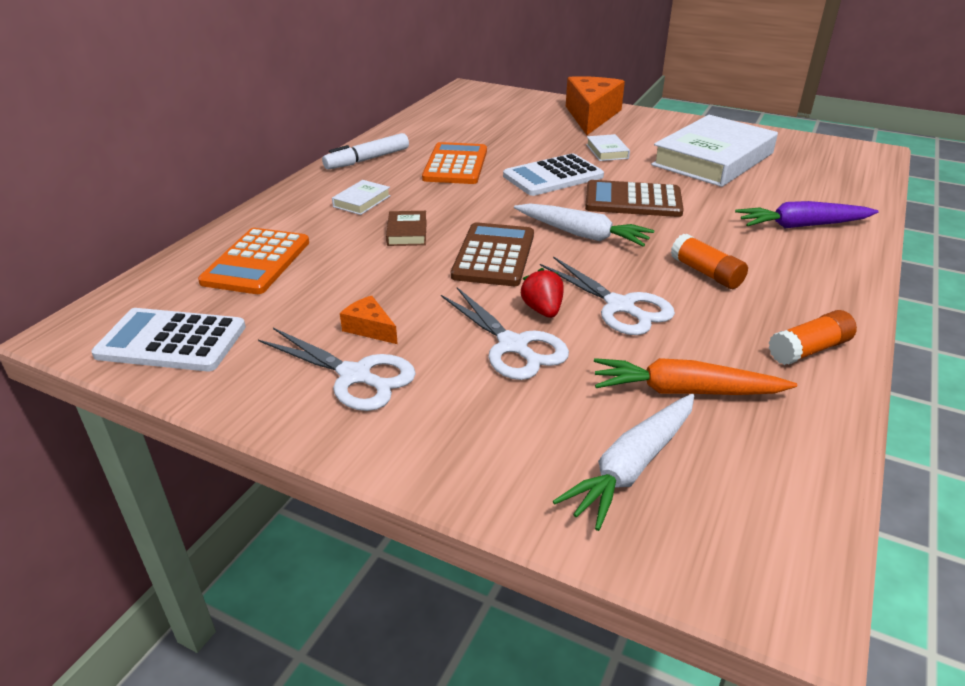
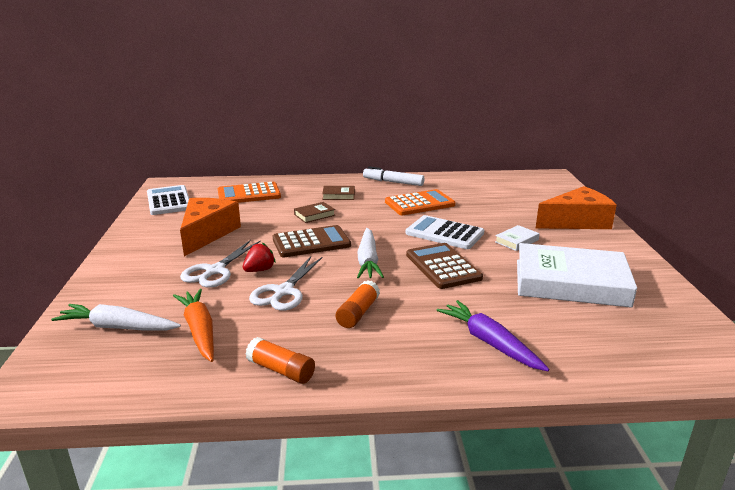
camera: 60 degrees right, 10 degrees down
white scissors [258,328,416,411] -> none
white book [332,180,391,215] -> brown book [322,186,355,200]
orange cheese [340,296,398,344] -> orange cheese [180,198,241,256], size x2.25

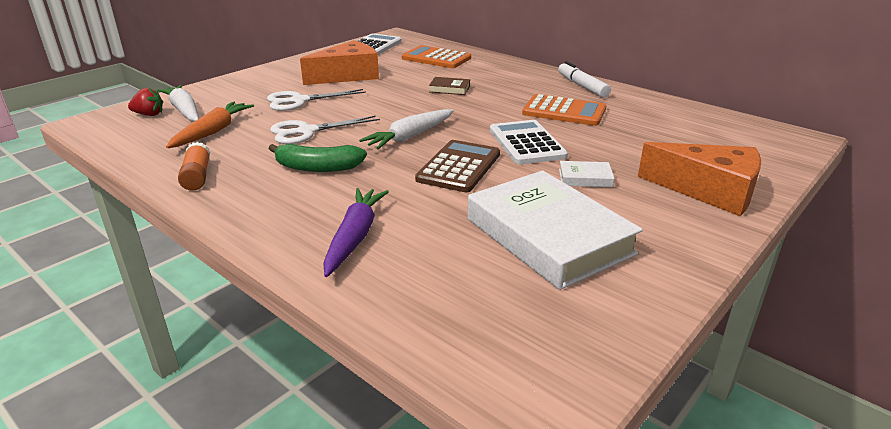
camera: 45 degrees right, 5 degrees up
red strawberry [243,243,276,272] -> red strawberry moved to [128,88,163,116]
brown calculator [273,225,351,257] -> none
brown book [322,186,355,200] -> none
orange glue stick [336,280,380,328] -> green banana [268,144,367,172]

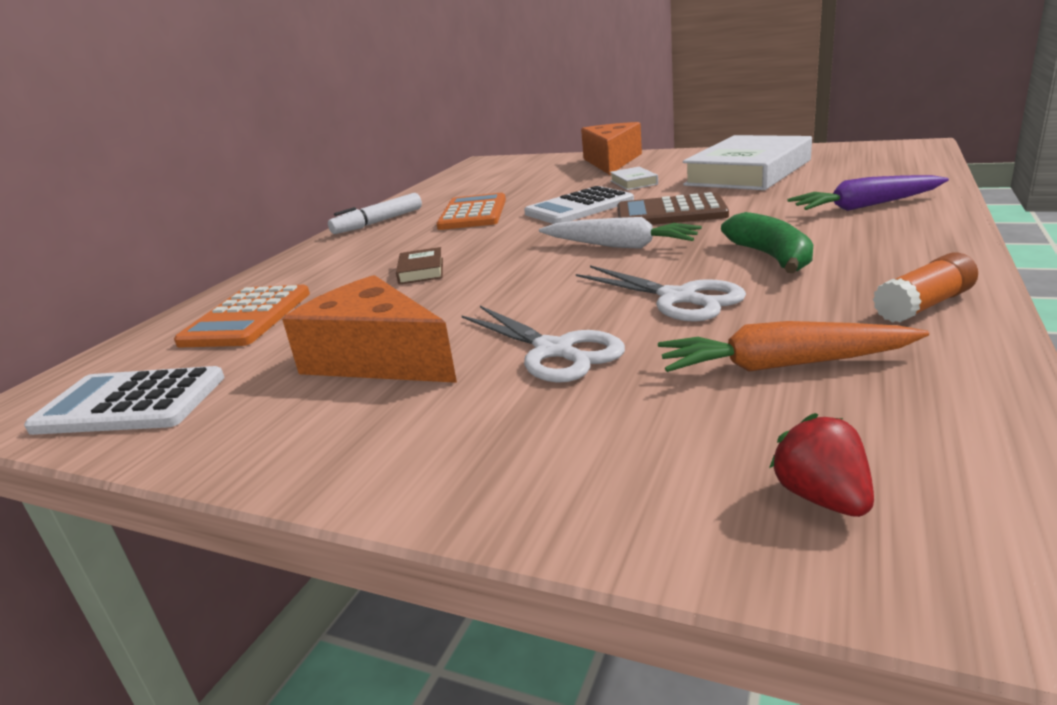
camera: 105 degrees left, 5 degrees down
white carrot [157,85,199,122] -> none

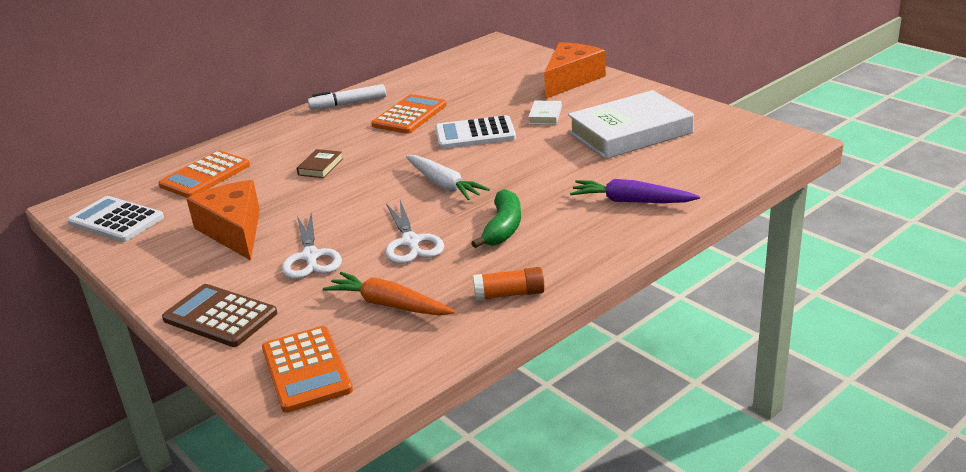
camera: 25 degrees right, 5 degrees up
brown calculator [617,192,729,225] -> brown calculator moved to [162,284,277,347]
red strawberry [769,413,874,517] -> orange calculator [262,326,353,413]

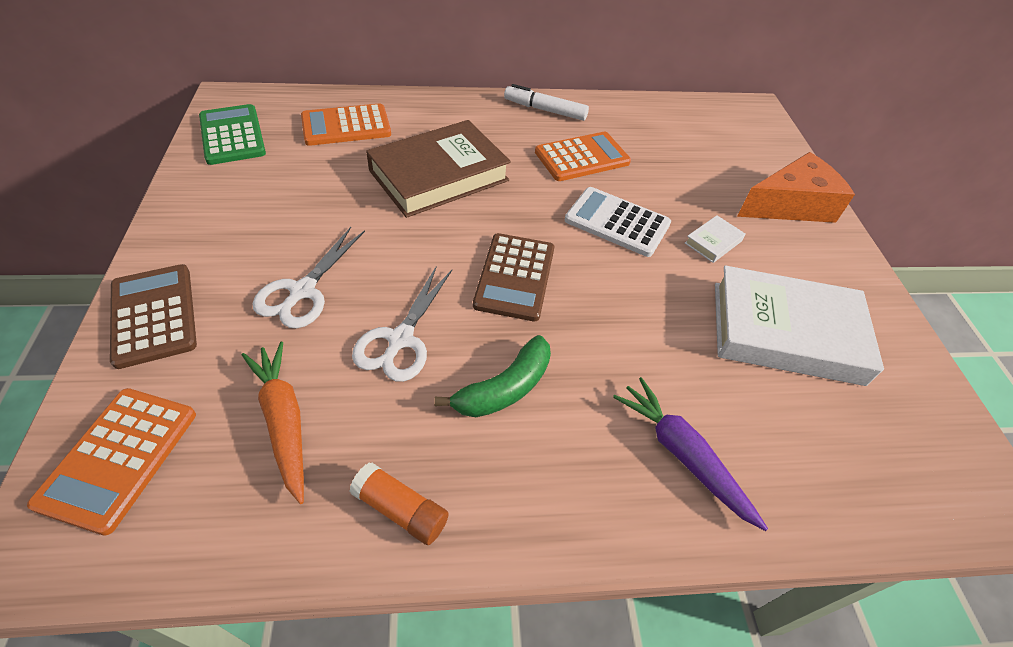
camera: 30 degrees right, 20 degrees up
white calculator [67,196,164,242] -> green calculator [199,104,266,165]
orange cheese [187,180,260,261] -> none
brown book [297,149,343,178] -> brown book [366,120,511,218], size x2.47
white carrot [406,155,490,200] -> brown calculator [473,233,554,321]

